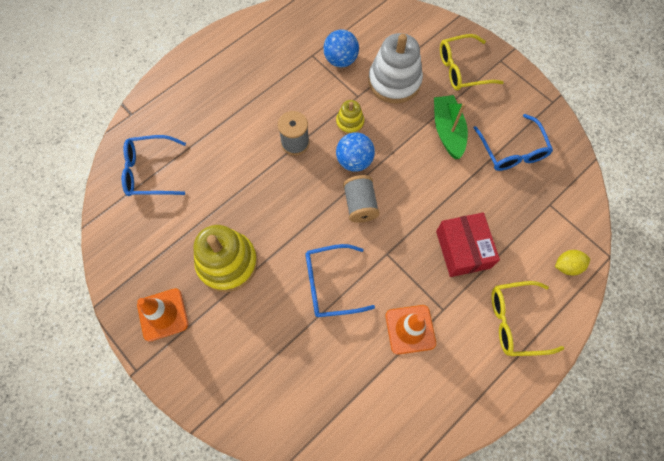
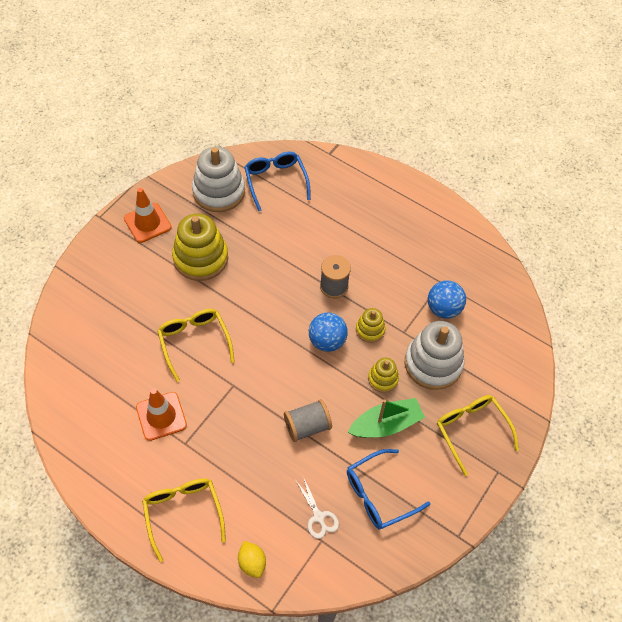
camera: 75 degrees right, 10 degrees down
blue glasses [306,244,375,317] -> yellow glasses [157,309,235,382]
grey spool [343,175,380,223] -> grey spool moved to [284,399,332,442]
red box [436,213,500,277] -> none
none -> white stacking toy [192,147,245,212]
none -> white scissors [296,477,339,539]
none -> yellow stacking toy [368,358,399,393]

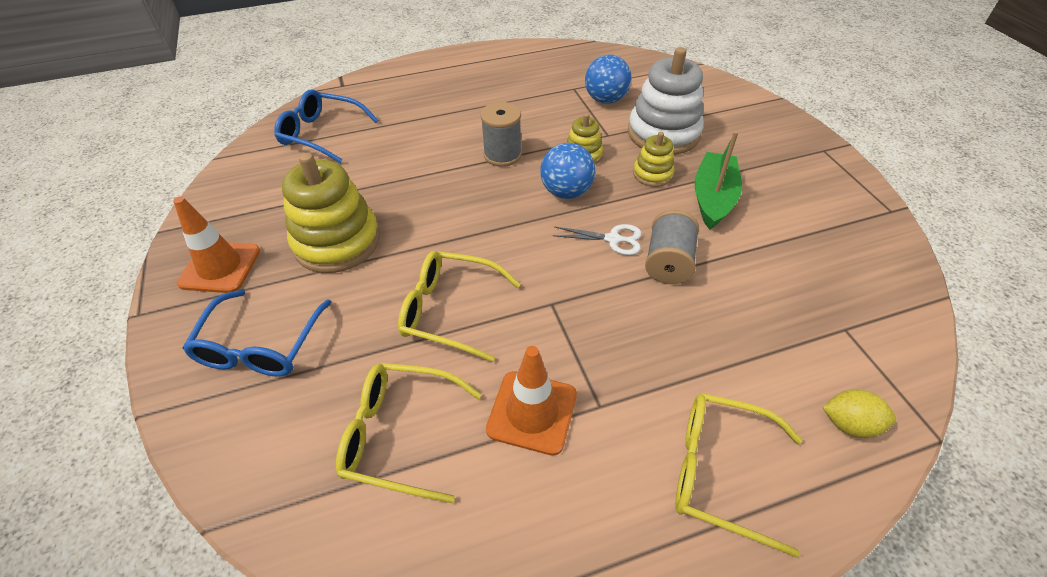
camera: 50 degrees left, 10 degrees down
white stacking toy [192,147,245,212] -> none
white scissors [296,477,339,539] -> white scissors moved to [553,224,642,255]
blue glasses [347,449,430,530] -> blue glasses moved to [182,290,331,377]
yellow glasses [437,395,519,476] -> yellow glasses moved to [336,363,482,503]

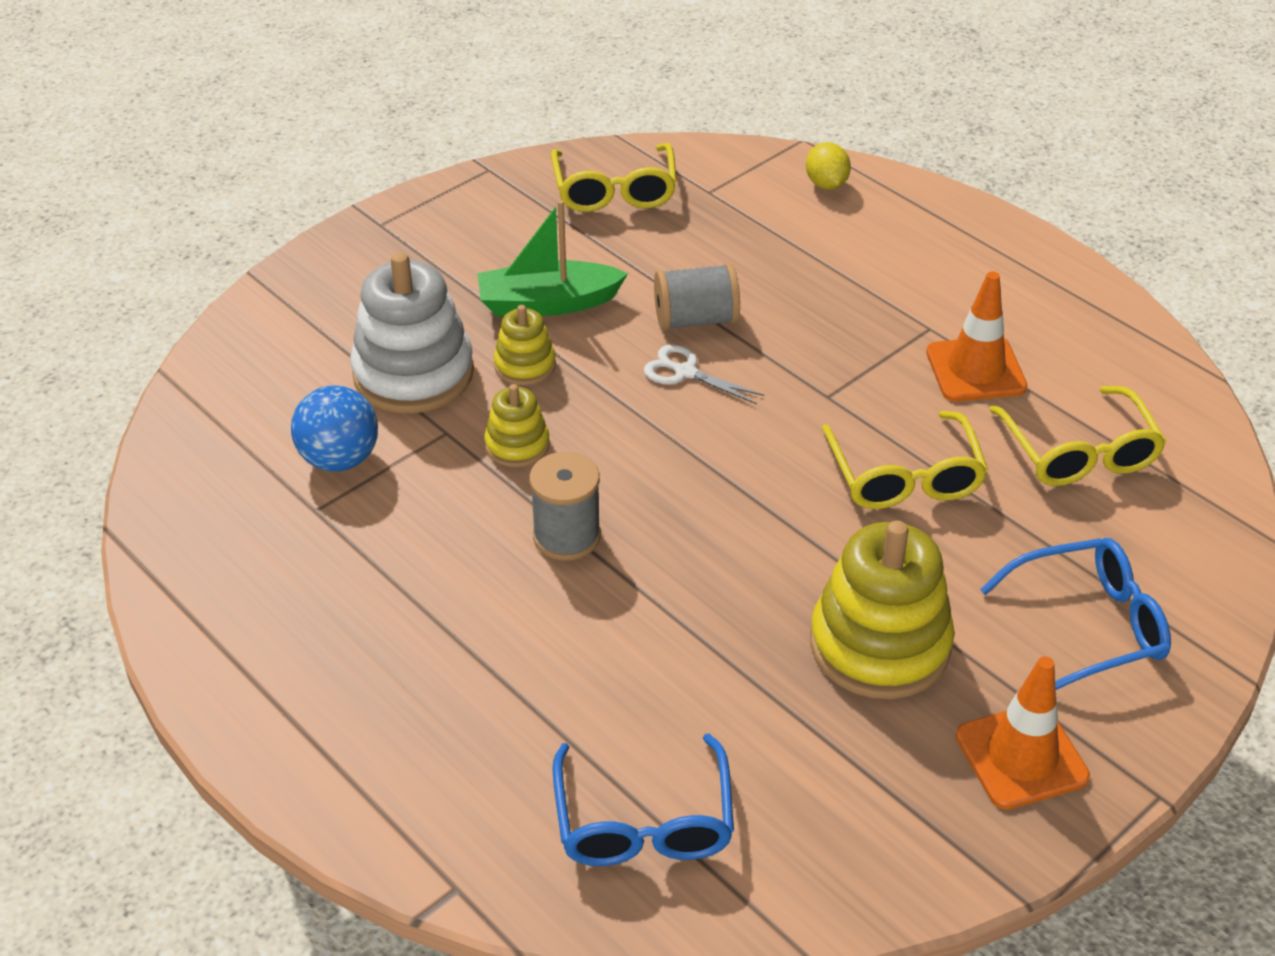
camera: 115 degrees left, 5 degrees down
blue ball [540,143,596,199] -> none
white scissors [553,224,642,255] -> white scissors turned 45 degrees counterclockwise [644,344,764,404]
yellow glasses [675,393,802,558] -> yellow glasses moved to [551,143,677,212]

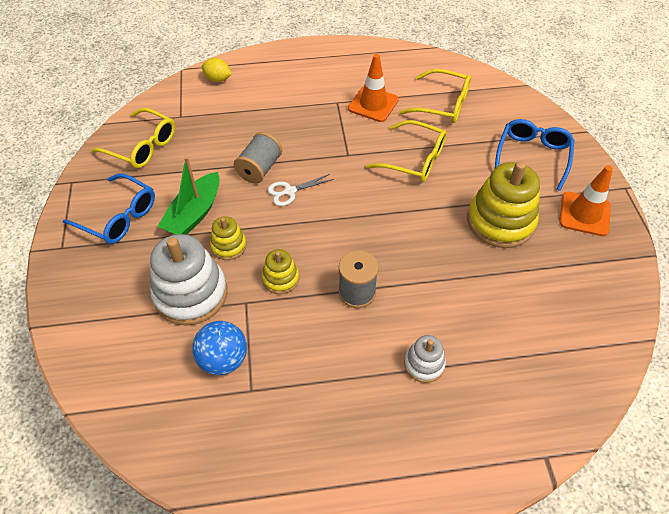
camera: 55 degrees left, 10 degrees up
blue glasses [553,733,734,866] -> blue glasses moved to [63,173,155,244]
none -> white stacking toy [404,335,446,383]

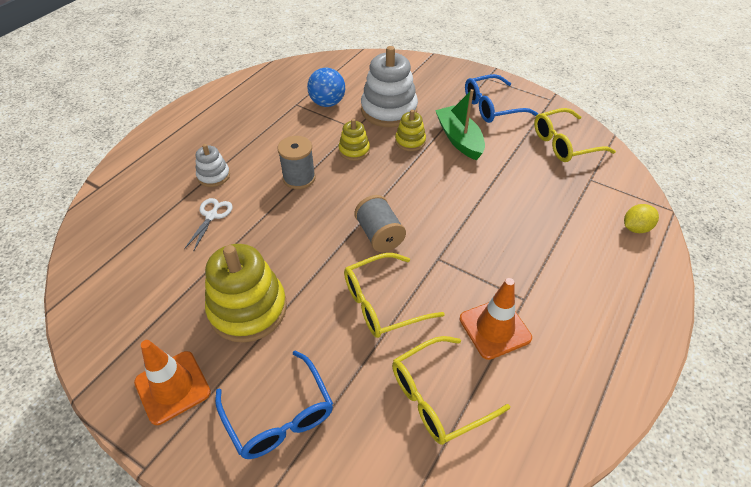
camera: 130 degrees right, 5 degrees down
grey spool [234,132,282,184] -> grey spool moved to [354,195,406,252]
white scissors [268,174,333,206] -> white scissors moved to [184,198,232,252]

